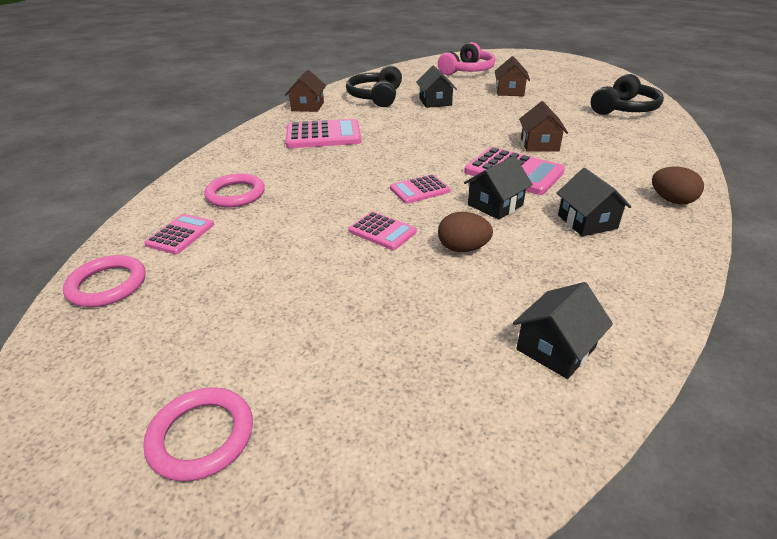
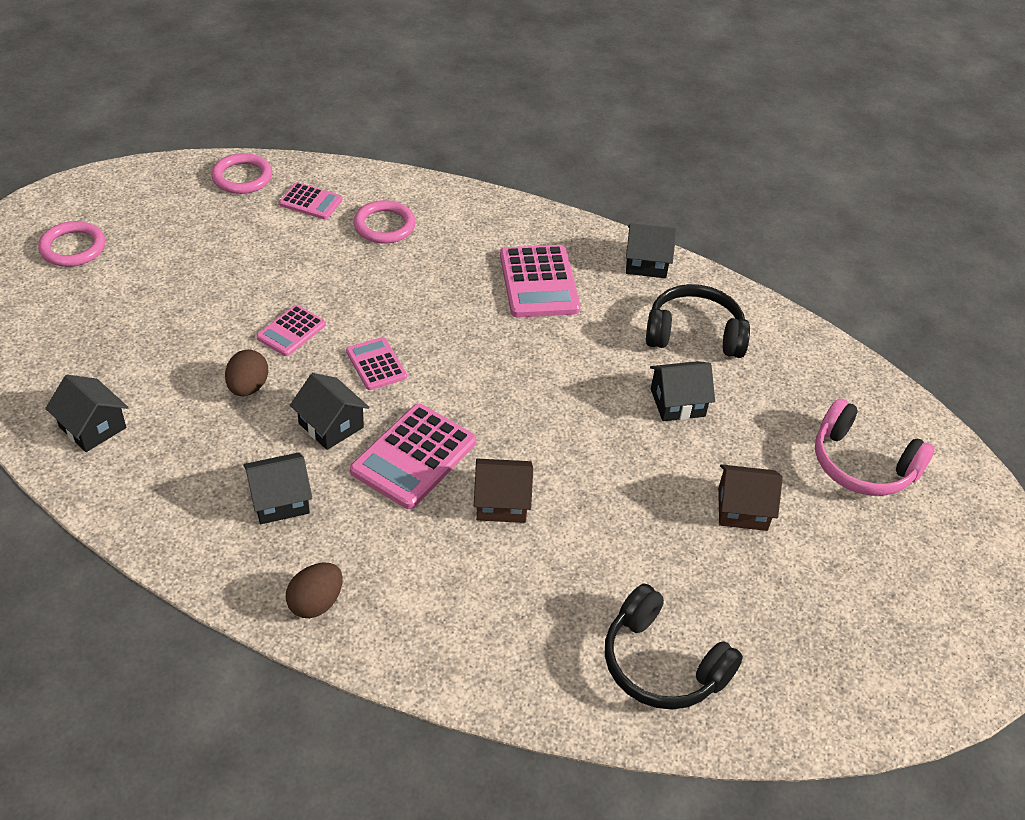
camera: 85 degrees right, 10 degrees up
brown house [285,70,326,112] -> black house [626,223,677,278]

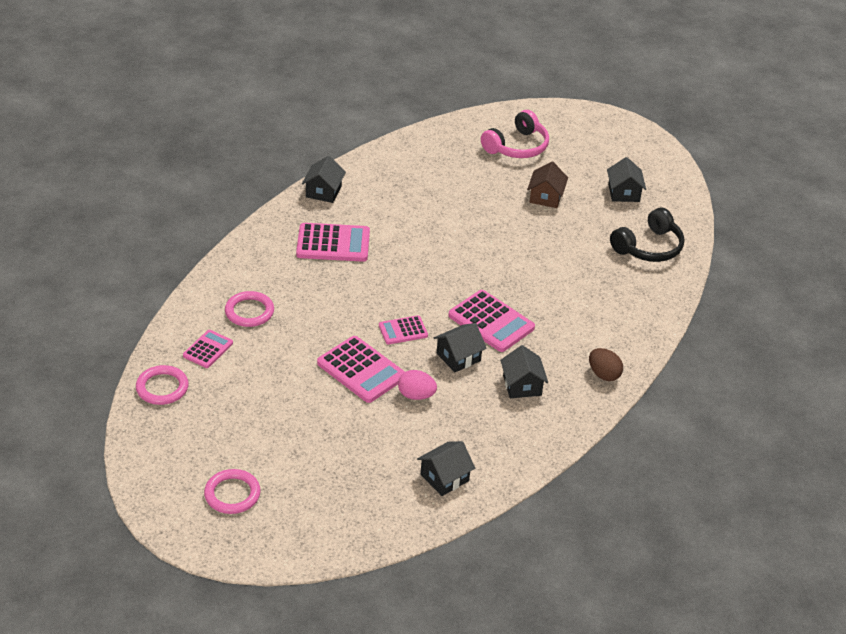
camera: 80 degrees left, 5 degrees down
brown egg [225,349,268,396] -> pink egg [398,370,437,400]
pink calculator [256,305,326,356] -> pink calculator [317,336,405,403], size x1.72
brown house [474,459,533,523] -> none
black headphones [646,284,750,358] -> none
black house [650,361,715,421] -> black house moved to [607,157,646,202]

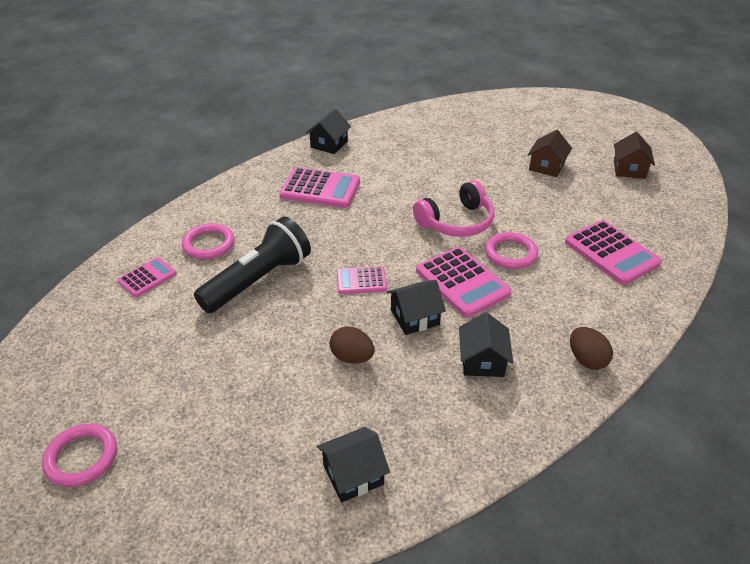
camera: 15 degrees right, 0 degrees up
pink ring [136,365,189,405] -> pink ring moved to [485,232,538,269]
pink calculator [317,336,405,403] -> pink calculator moved to [565,220,662,285]
pink egg [398,370,437,400] -> brown egg [329,326,374,364]
pink headphones [481,110,549,158] -> pink headphones moved to [413,180,495,237]
black house [607,157,646,202] -> brown house [614,132,655,179]
black headphones [610,207,684,262] -> none
none -> black flashlight [194,216,311,313]

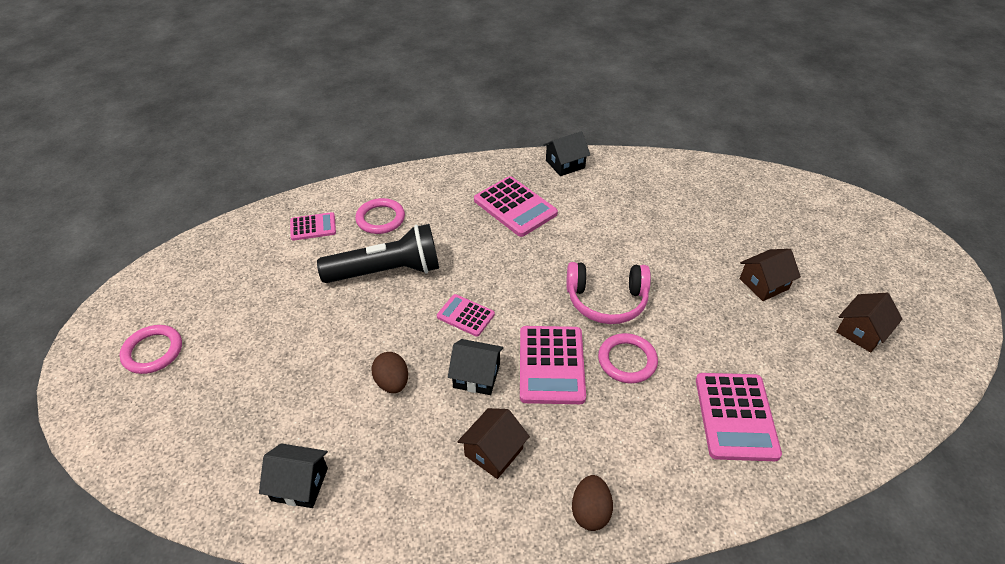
camera: 35 degrees right, 5 degrees up
black house [459,312,513,377] -> brown house [458,408,530,479]

